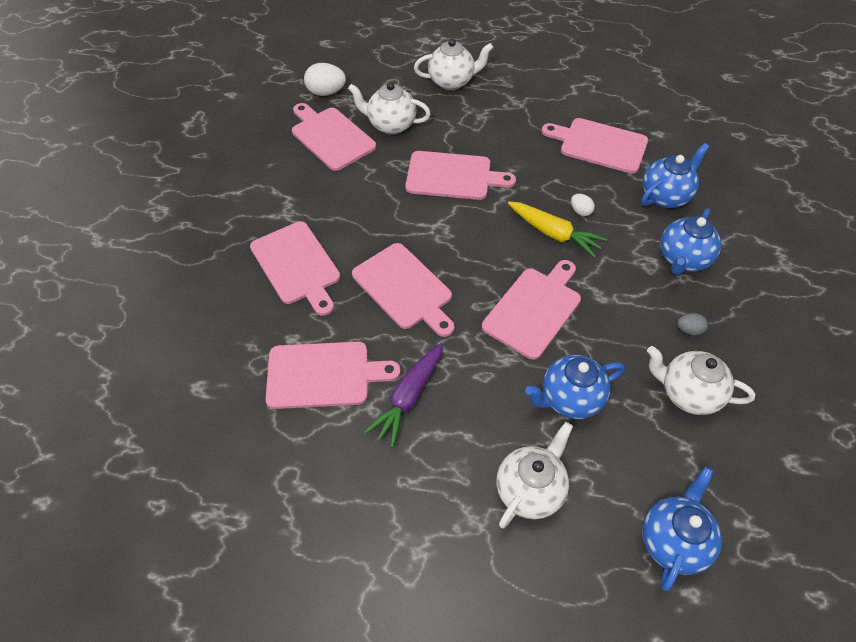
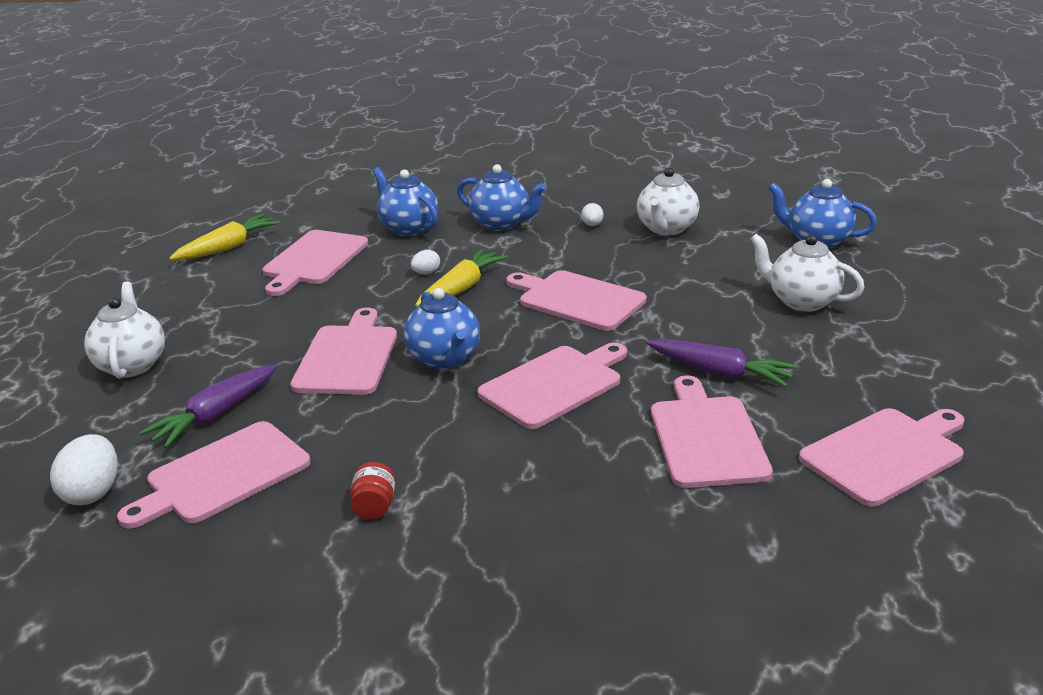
camera: 90 degrees left, 25 degrees down
pink cutting board [250,221,340,316] -> pink cutting board moved to [799,408,964,507]
white teapot [348,82,431,135] -> purple carrot [139,365,277,448]
blue teapot [525,355,625,419] -> blue teapot moved to [404,288,480,369]
grey egg [677,313,708,335] -> white egg [581,203,603,226]
none -> yellow carrot [169,214,280,260]
none -> red jar [350,462,395,520]

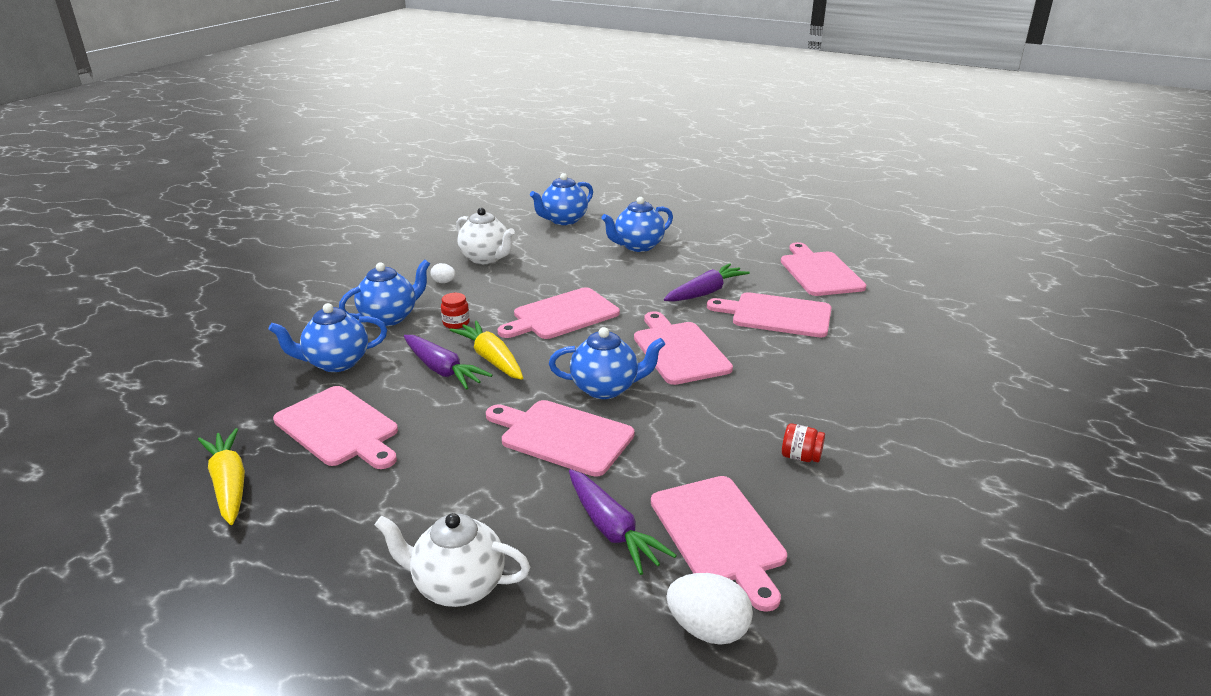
camera: 70 degrees left, 0 degrees up
white egg [411,250,440,274] -> purple carrot [404,335,493,390]
white teapot [750,233,864,312] -> blue teapot [601,197,673,252]
none -> red jar [441,293,470,329]

